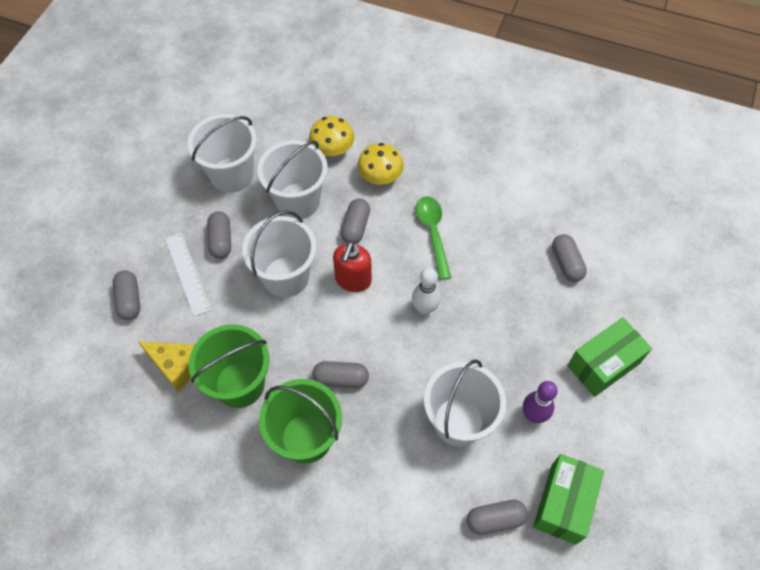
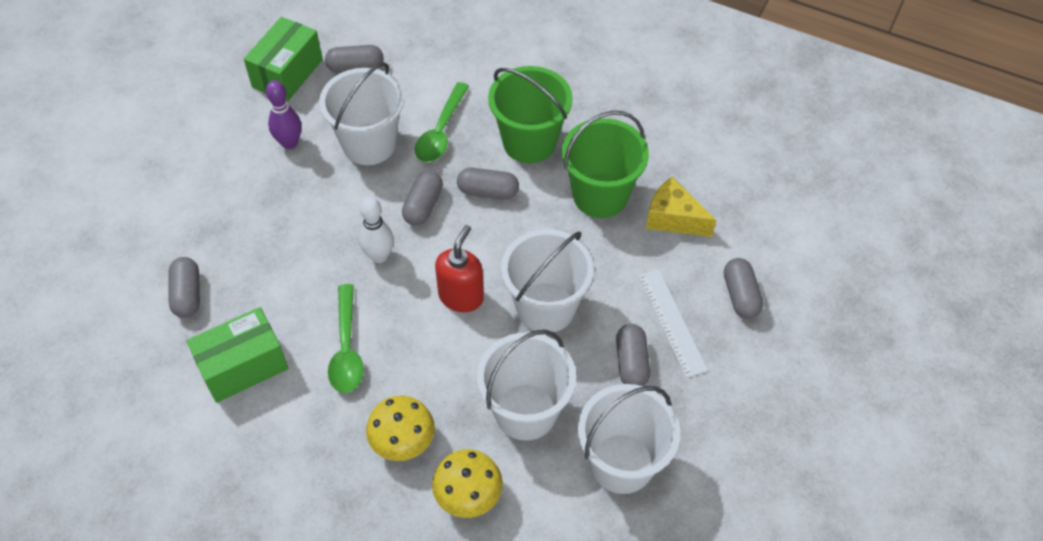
camera: 175 degrees left, 5 degrees down
grey capsule [341,198,370,244] -> grey capsule moved to [402,171,443,226]
green box [567,318,652,397] -> green box moved to [186,307,289,403]
none -> green spoon [415,82,469,162]

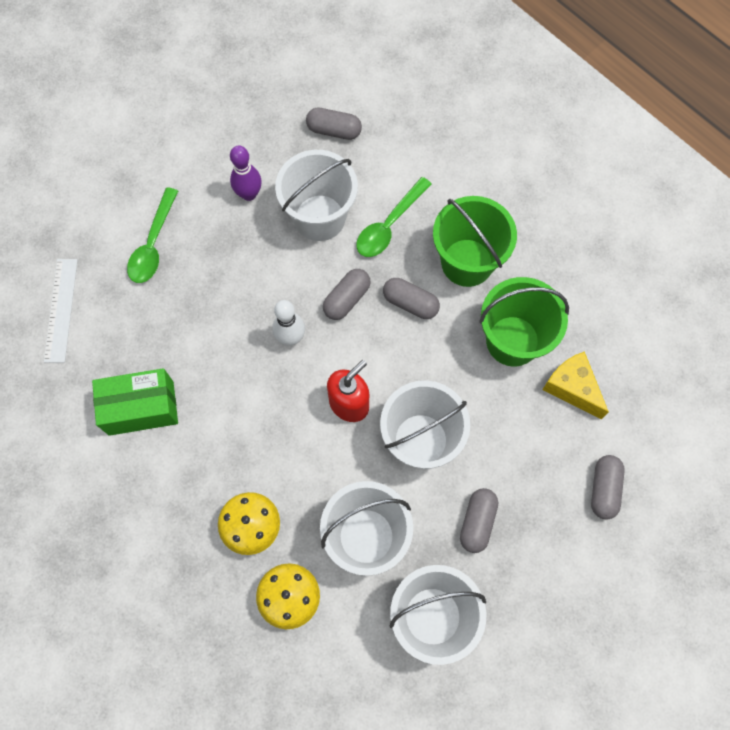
camera: 20 degrees right, 15 degrees up
grey capsule [169,257,200,318] -> none
green box [244,17,323,102] -> none
green spoon [328,284,364,393] -> green spoon moved to [127,187,178,283]
white ruler [638,269,708,378] -> white ruler moved to [44,259,78,363]

